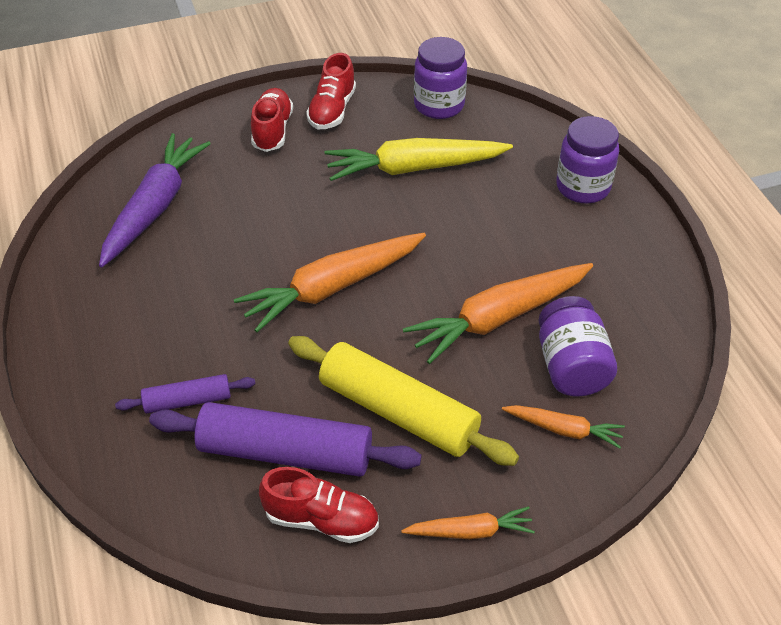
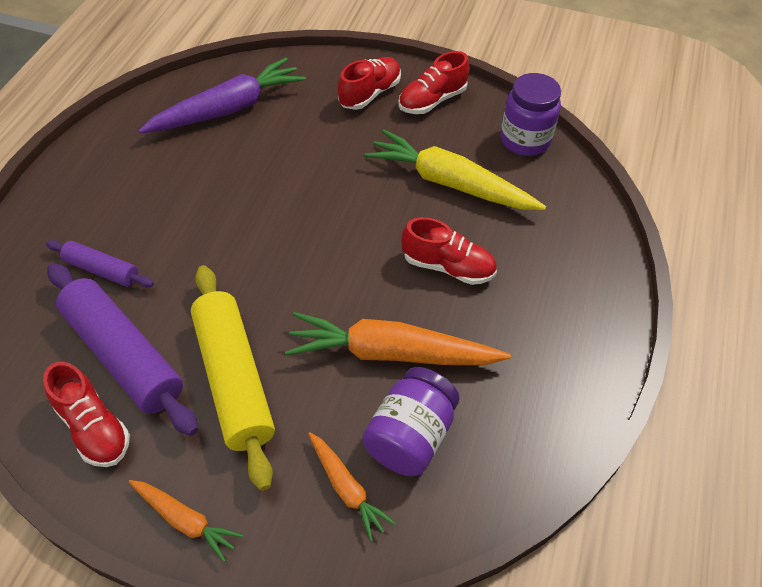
camera: 35 degrees right, 5 degrees up
orange carrot [234,233,426,332] -> none
purple jar [556,116,619,203] -> none
none -> red shoe [401,217,497,285]

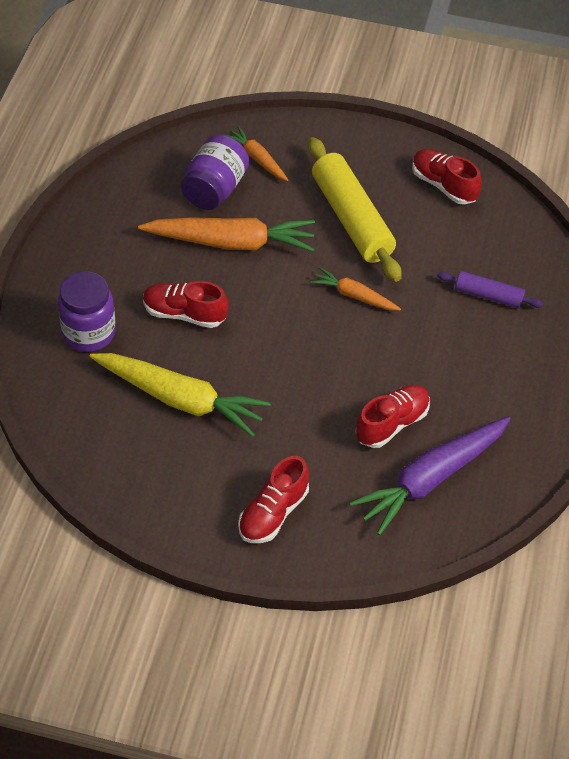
camera: 175 degrees right, 0 degrees up
purple rolling pin [47,263,198,436] -> none
orange carrot [129,480,243,562] -> orange carrot moved to [311,268,401,311]
red shoe [398,51,470,114] -> red shoe moved to [355,385,430,448]
purple jar [500,73,561,156] -> purple jar moved to [58,271,116,352]

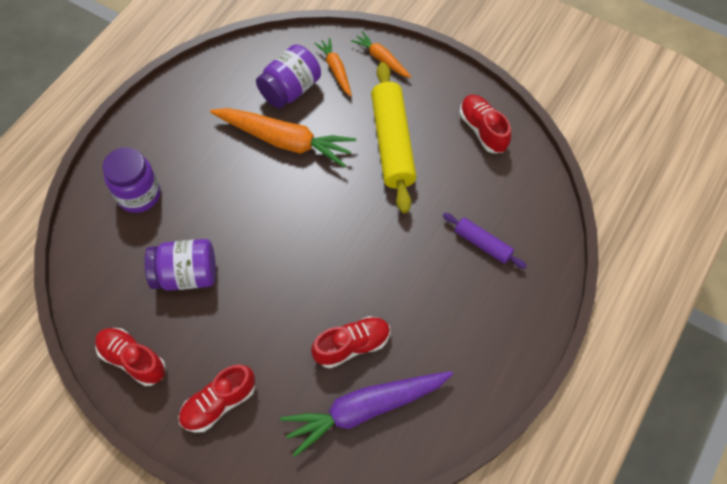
camera: 20 degrees right, 10 degrees up
yellow carrot [89,353,271,437] -> purple jar [144,239,216,291]
red shoe [143,281,229,328] -> red shoe moved to [95,328,166,386]
orange carrot [311,268,401,311] -> orange carrot moved to [351,31,411,78]

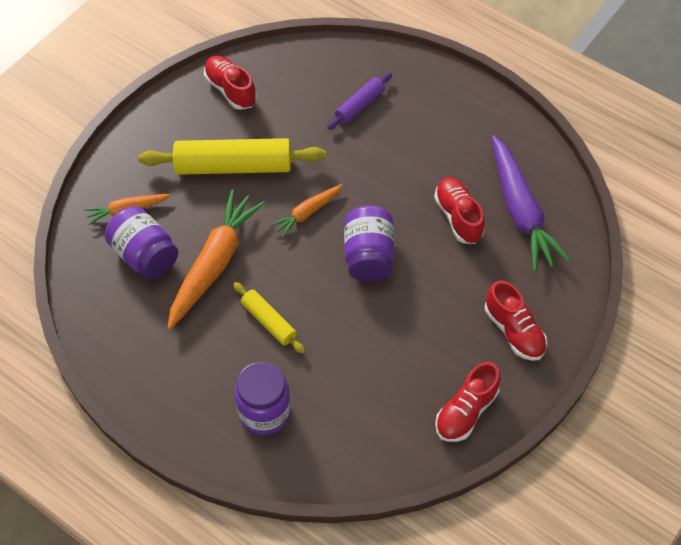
camera: 85 degrees left, 5 degrees down
purple jar [144,239,216,291] -> purple jar moved to [344,206,395,282]
orange carrot [351,31,411,78] -> orange carrot moved to [270,184,343,238]
red shoe [460,95,511,153] -> red shoe turned 75 degrees clockwise [204,56,257,110]
none -> yellow rolling pin [233,282,305,354]

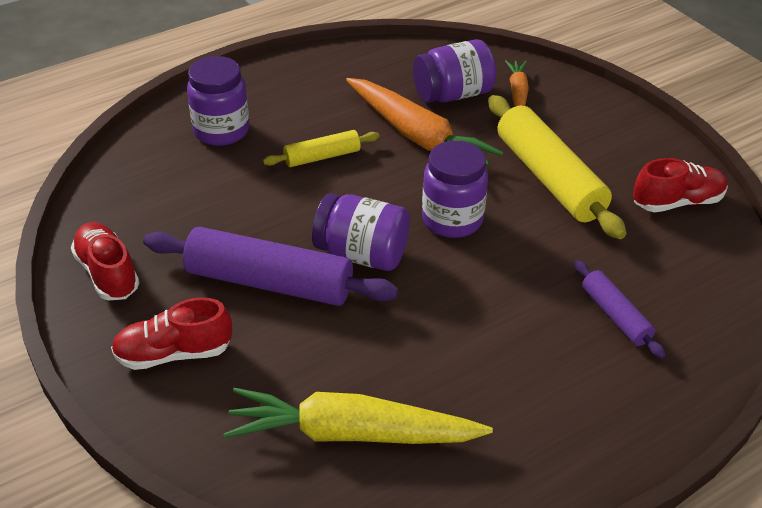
camera: 110 degrees right, 15 degrees down
yellow rolling pin [138,138,326,175] -> yellow rolling pin turned 45 degrees counterclockwise [488,95,627,239]
orange carrot [270,184,343,238] -> purple jar [422,140,488,238]
red shoe [434,177,485,244] -> none
purple carrot [491,135,571,271] -> yellow carrot [224,388,493,444]
none -> purple rolling pin [143,227,398,306]

